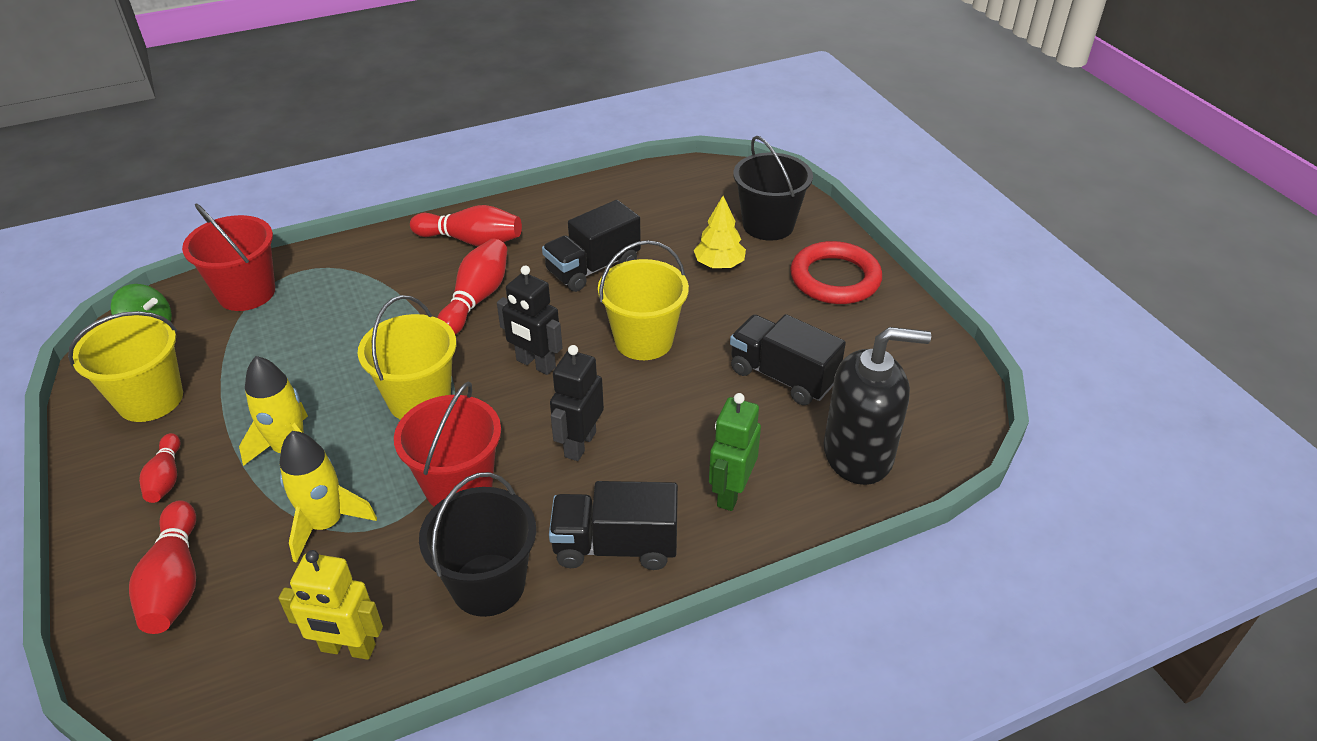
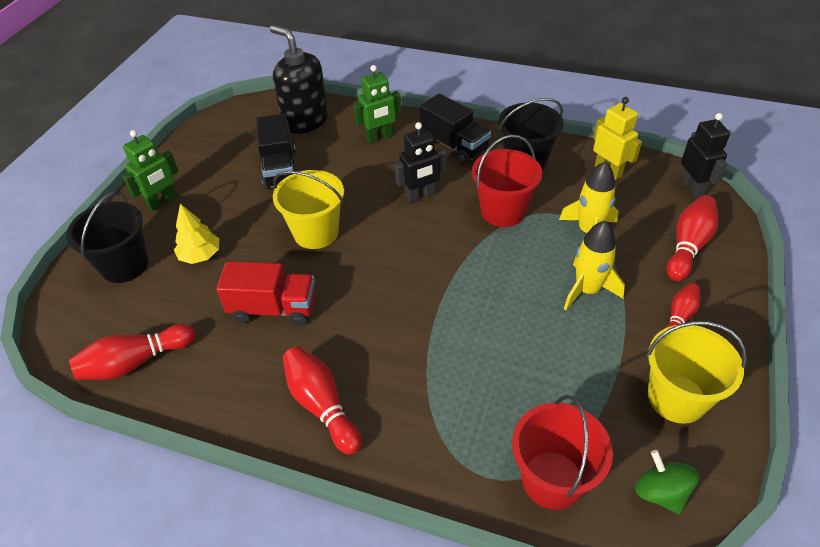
camera: 135 degrees left, 5 degrees up
yellow bucket [358,295,456,420] -> none
red bowling pin [437,239,507,335] -> red bowling pin moved to [69,324,195,380]
black robot [497,266,563,375] -> black robot moved to [681,113,730,198]
black truck [542,200,641,292] -> red truck [216,261,316,326]
red ring [790,241,882,304] -> green robot [123,130,179,211]

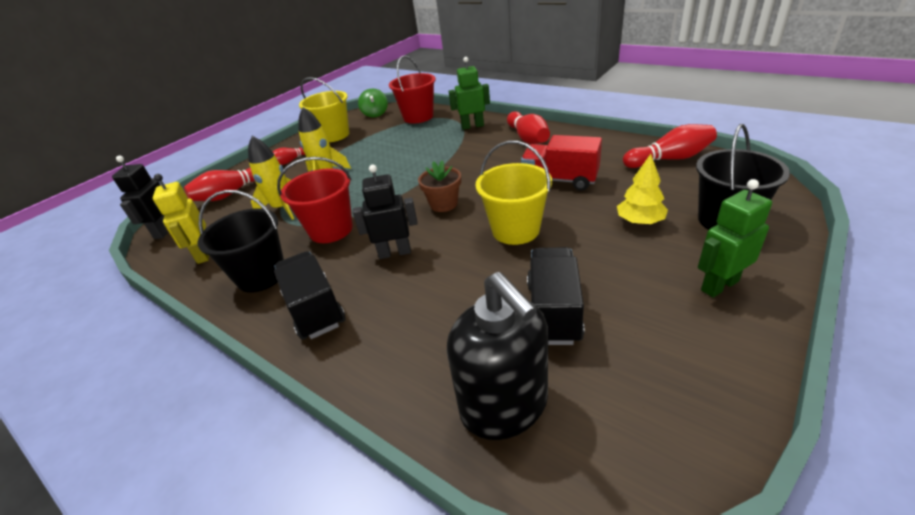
camera: 160 degrees left, 10 degrees down
green robot [354,65,401,143] -> green robot moved to [449,57,490,130]
none -> brown flower pot [418,160,461,212]

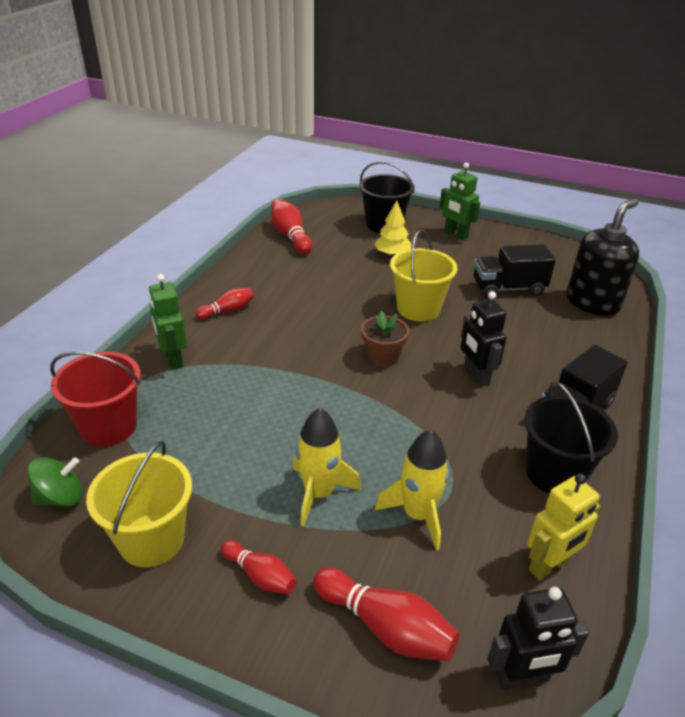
camera: 110 degrees left, 0 degrees up
red bucket [277,157,353,243] -> none
red bowling pin [507,111,550,144] -> red bowling pin [196,288,254,320], size x0.62
red truck [521,135,602,191] -> none

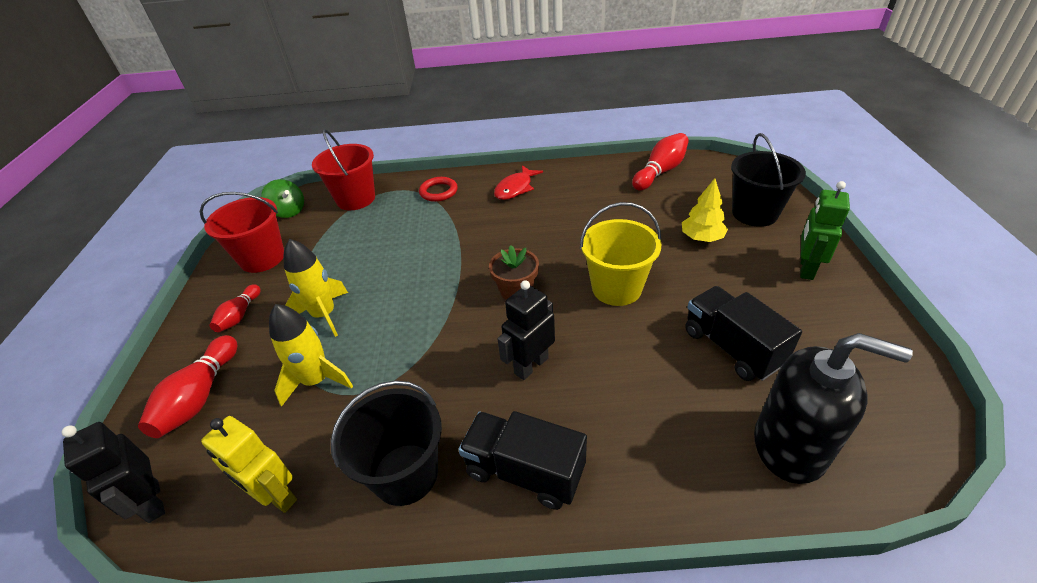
camera: 70 degrees right, 5 degrees up
yellow bucket [86,441,192,567] -> red bucket [200,192,284,273]
green robot [149,274,187,370] -> red ring [419,177,458,202]
red bowling pin [196,288,254,320] -> red fish [494,165,543,200]

